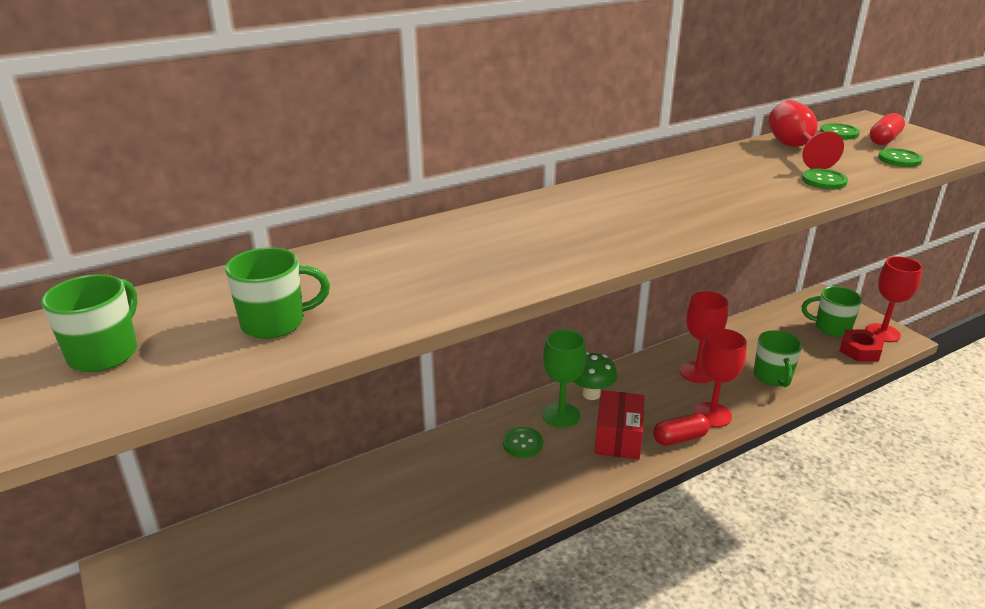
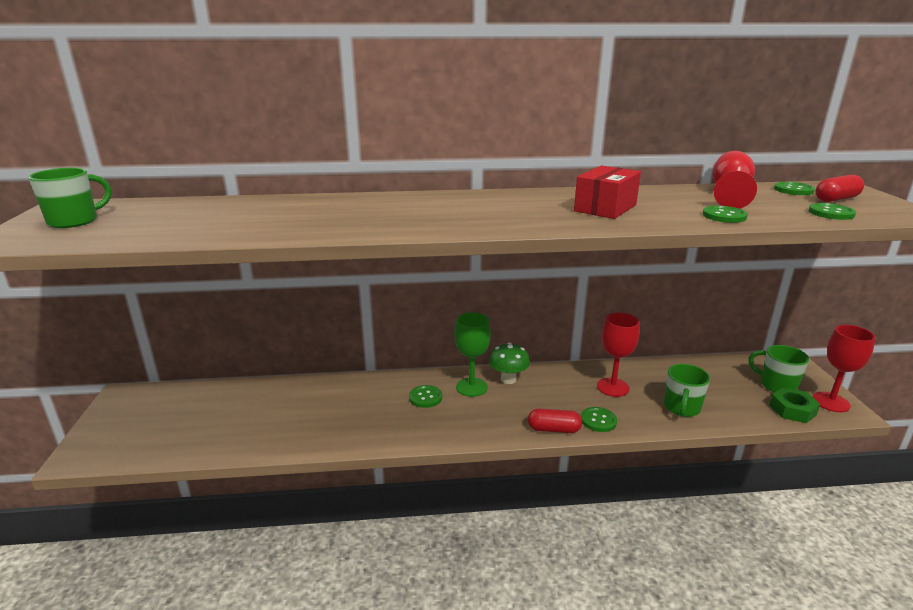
camera: 25 degrees right, 5 degrees down
green mug [225,247,330,339] -> none
red box [595,390,645,460] -> red box moved to [574,165,641,219]
red goblet [693,329,747,427] -> green button [581,407,617,432]
red nut [839,329,885,362] -> green nut [769,387,820,423]

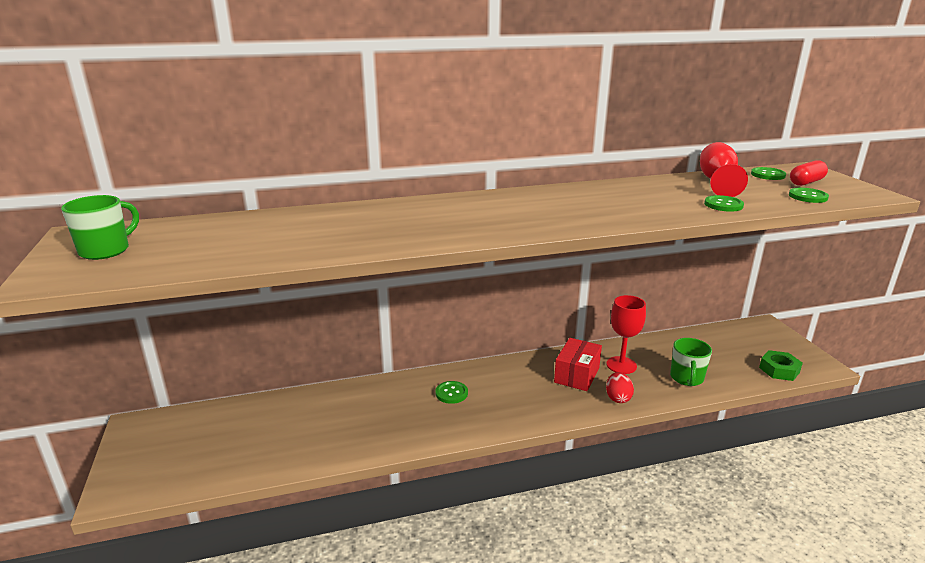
camera: 10 degrees left, 0 degrees up
green goblet [455,312,491,397] -> none
green mushroom [489,343,530,384] -> none
red capsule [528,409,582,433] -> none
red box [574,165,641,219] -> red box moved to [554,338,602,391]
green button [581,407,617,432] -> red egg [606,372,634,403]
green mug [748,345,809,393] -> none
red goblet [813,325,876,412] -> none

